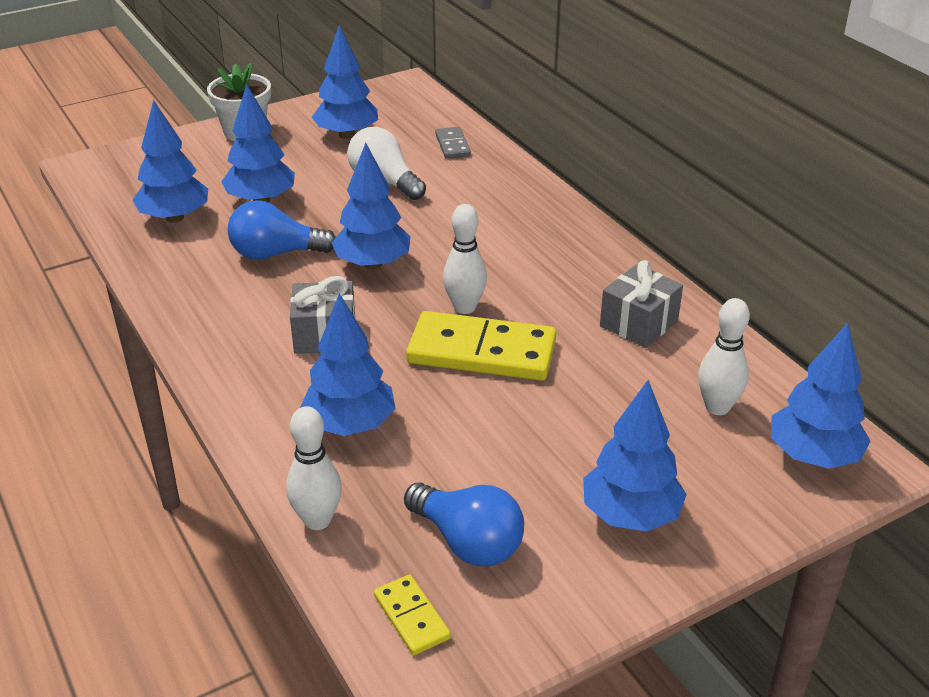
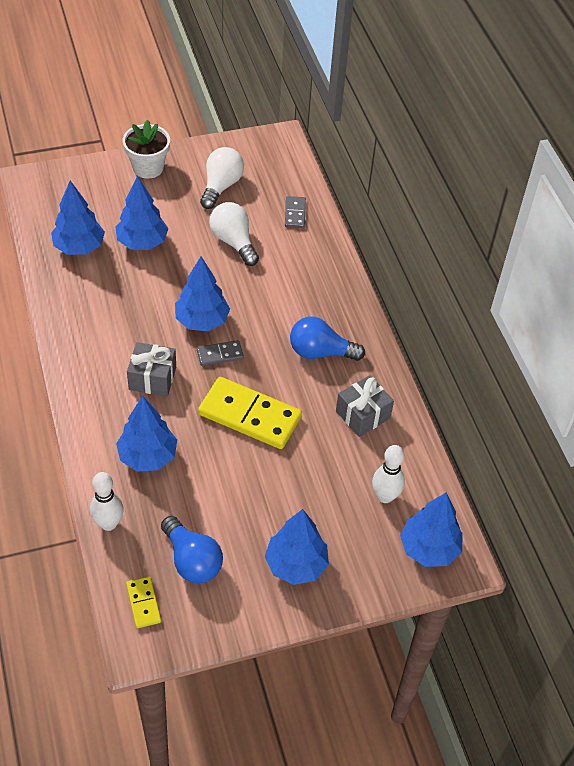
camera: 10 degrees right, 15 degrees up
blue light bulb [228,200,336,260] -> blue light bulb moved to [290,316,365,361]
blue tree [312,25,378,139] -> white light bulb [200,147,244,209]
white bowling pin [443,204,487,314] -> none
none -> grey domino [197,340,244,366]

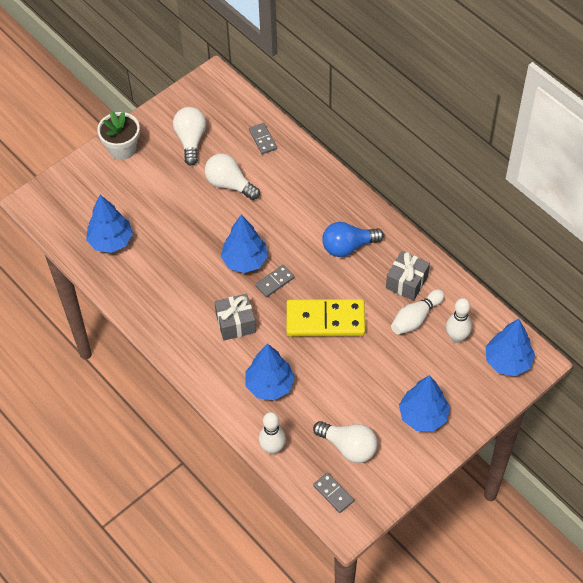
camera: 20 degrees left, 5 degrees up
blue tree [115,176,168,250] -> none
yellow domino [126,576,161,628] -> grey domino [313,472,354,513]
blue light bulb [161,516,223,583] -> white light bulb [313,421,378,463]
none -> white bowling pin [391,289,445,335]

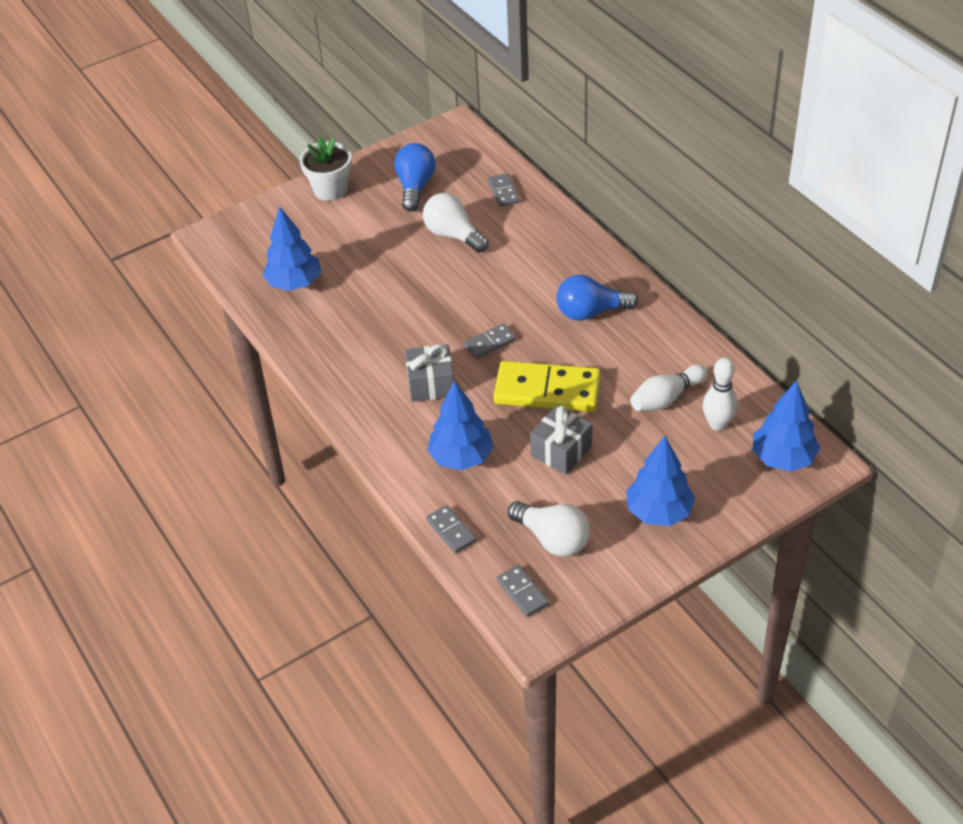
camera: 10 degrees right, 10 degrees down
white light bulb [173,107,206,166] -> blue light bulb [394,143,436,212]
blue tree [221,215,268,273] -> none
white bowling pin [259,412,286,454] -> grey domino [426,505,476,553]
grey gift [386,251,430,301] -> grey gift moved to [530,405,592,475]

